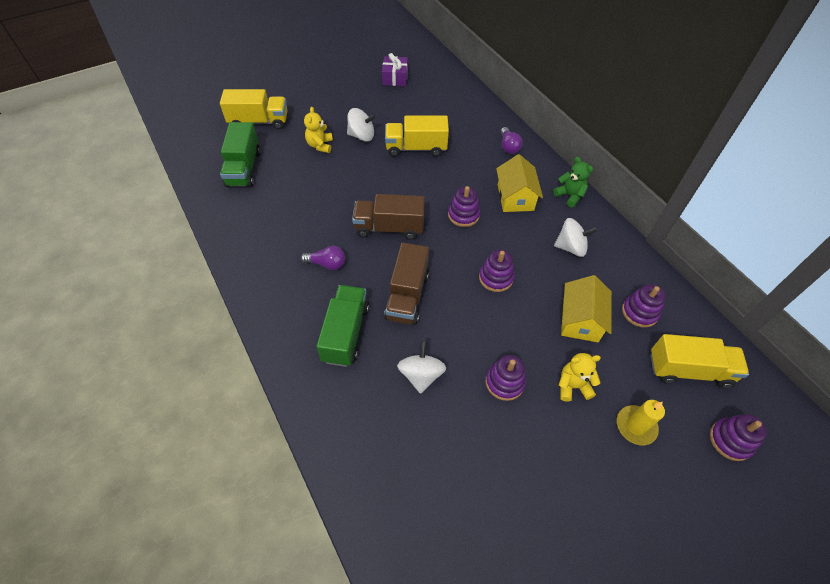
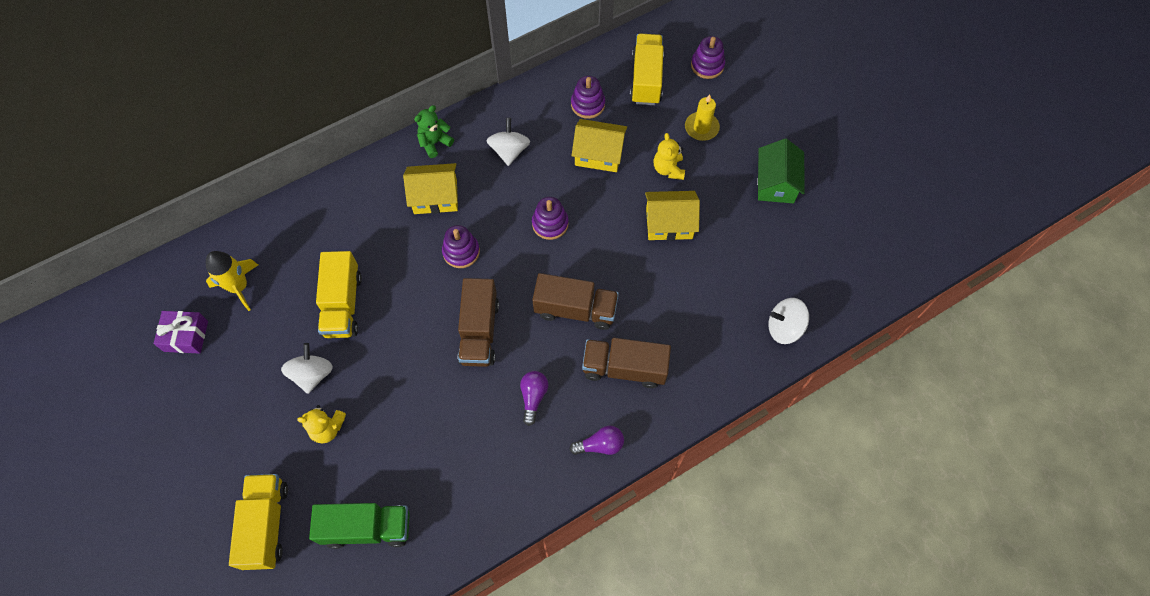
camera: 90 degrees left, 10 degrees up
green truck [317,285,369,367] -> brown truck [582,338,671,388]
white spinning top [397,341,446,394] -> white spinning top moved to [768,298,809,344]
purple stacking toy [486,355,526,401] -> yellow house [645,191,700,241]
purple light bulb [500,127,523,154] -> purple light bulb moved to [570,425,624,455]
none -> yellow rocket [206,251,258,311]
none -> green house [757,138,805,203]

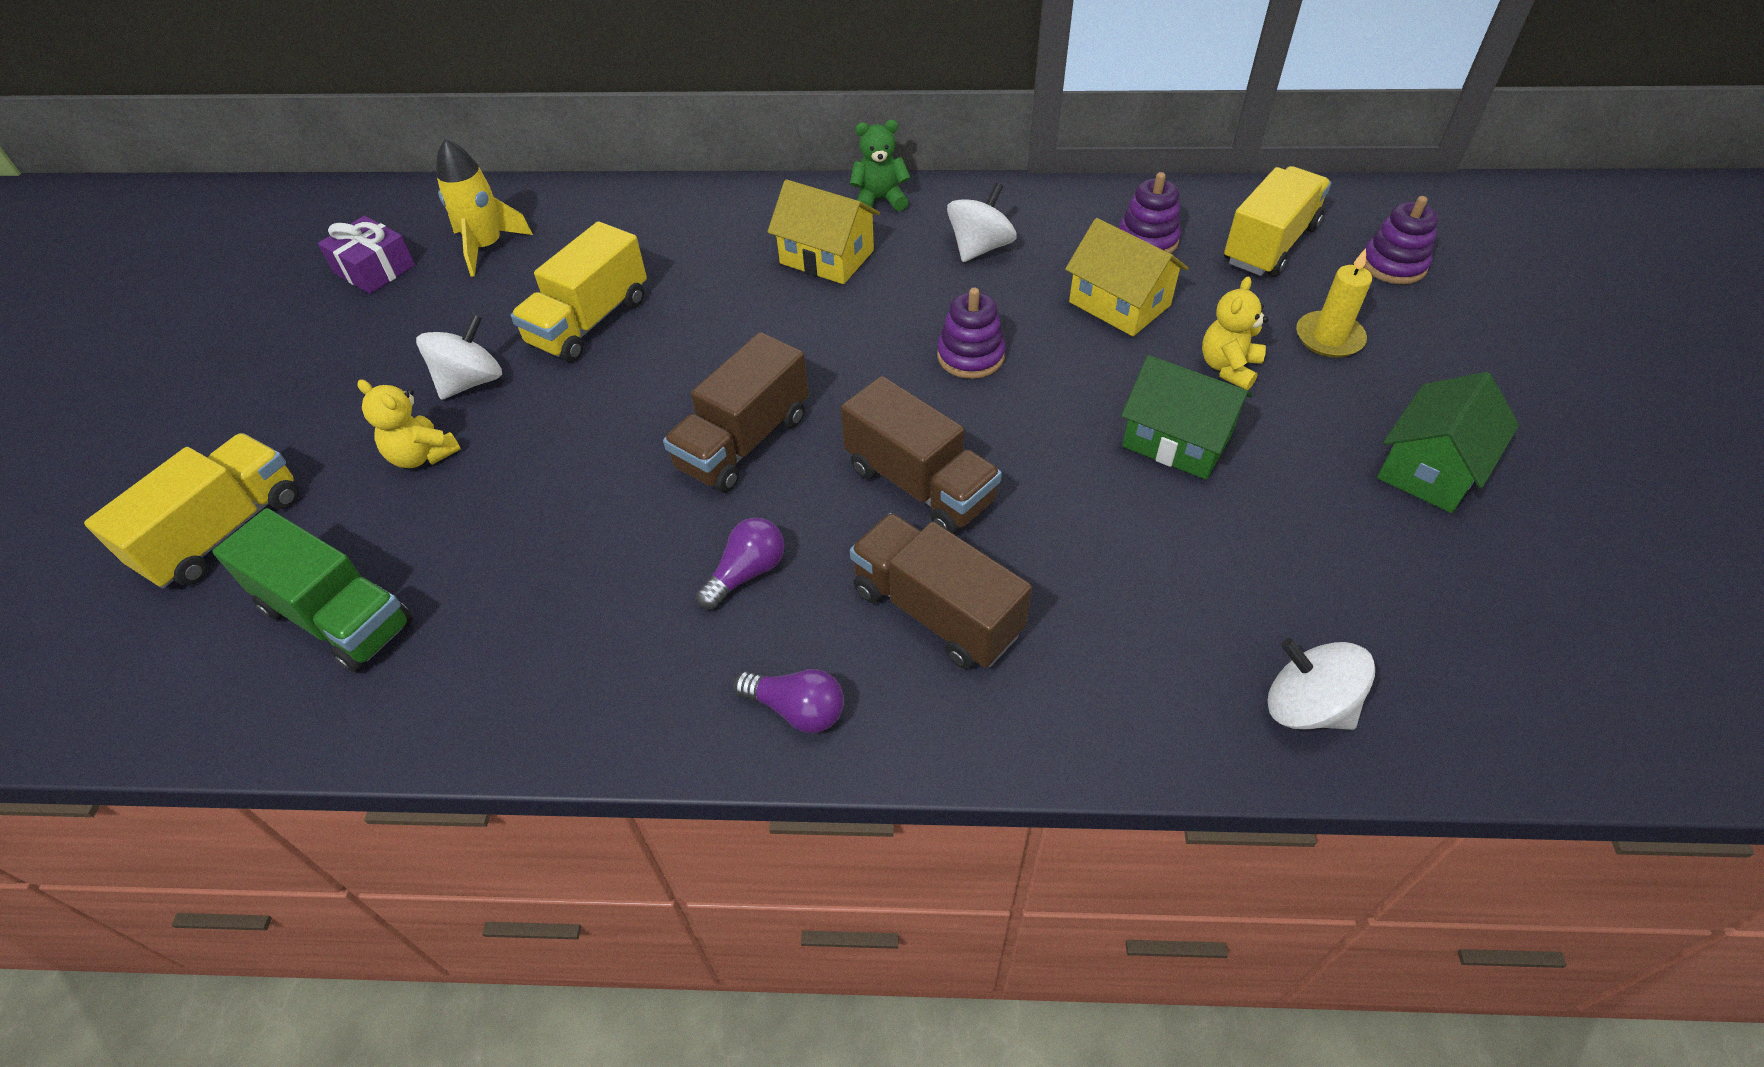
camera: 35 degrees right, 15 degrees down
purple stacking toy [442,225,480,268] -> none
yellow house [645,191,700,241] -> green house [1121,355,1253,479]

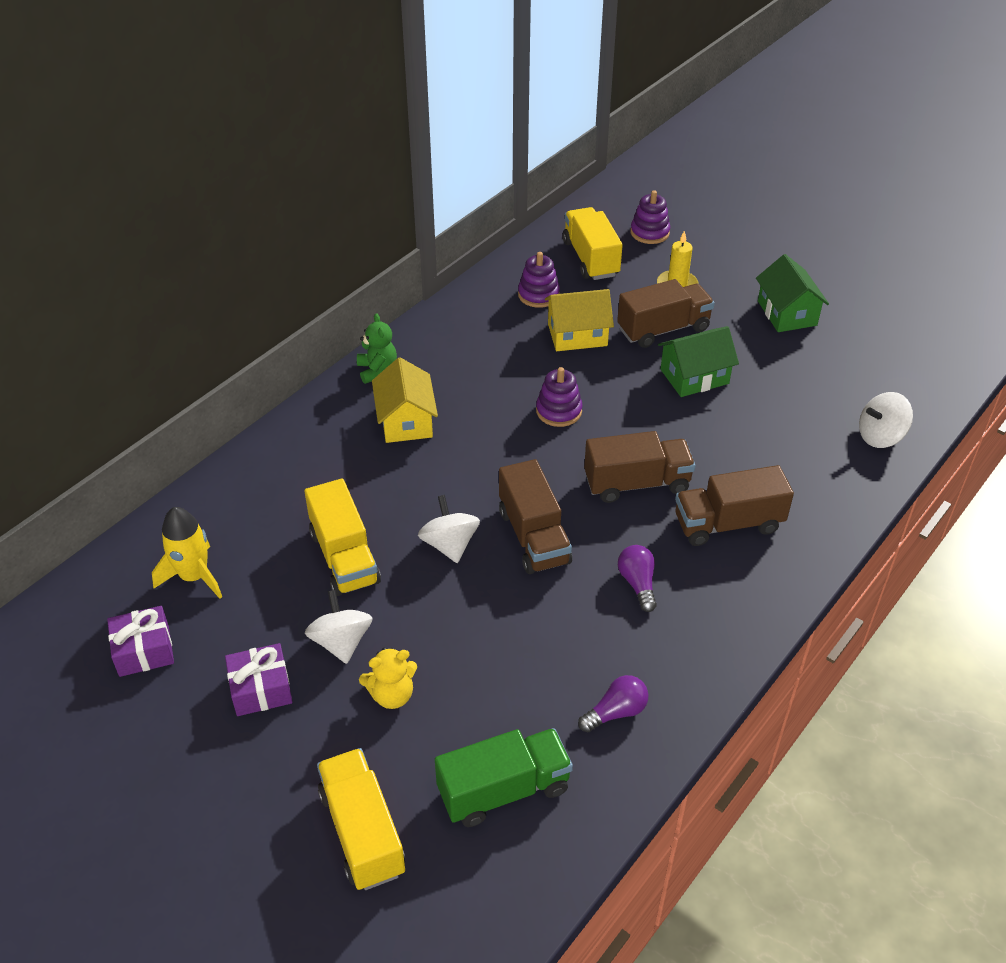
camera: 55 degrees left, 5 degrees down
purple light bulb [734,669,844,733] -> purple light bulb moved to [578,675,648,732]
yellow house [768,179,880,284] -> yellow house turned 75 degrees counterclockwise [372,357,438,443]
green teddy bear [850,120,911,211] -> green teddy bear turned 135 degrees clockwise [357,313,397,384]
white spinning top [947,183,1017,262] -> white spinning top moved to [418,495,480,563]
yellow teddy bear [1202,277,1268,390] -> brown truck [617,279,715,348]
none -> purple gift [225,643,293,716]

